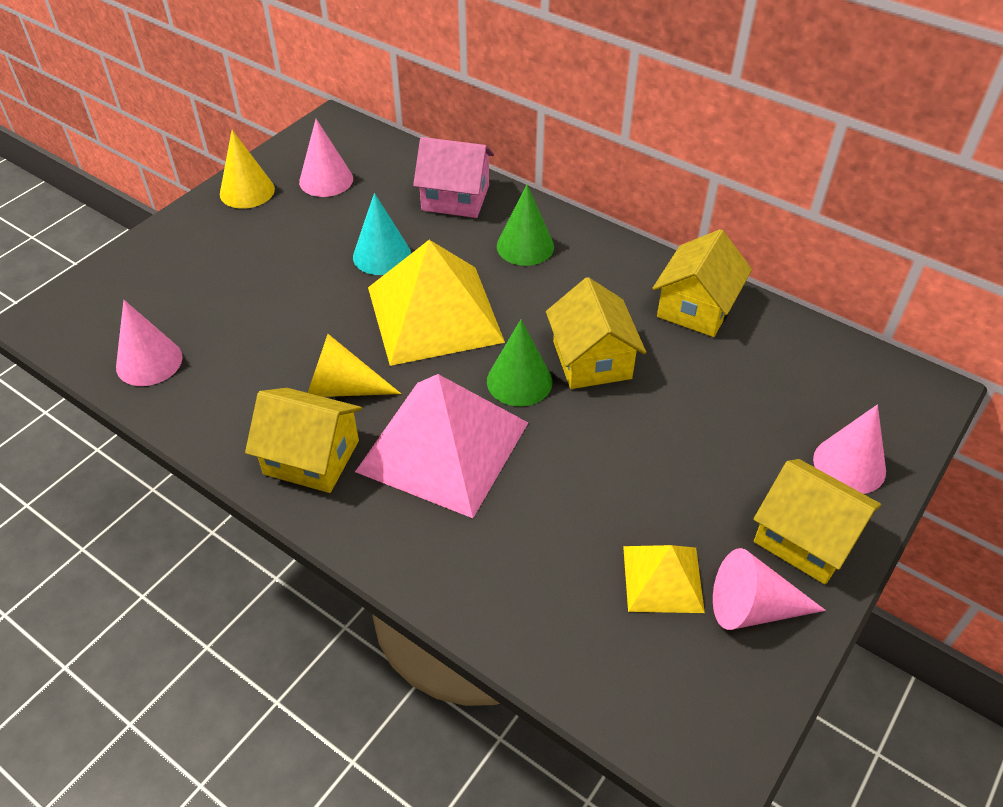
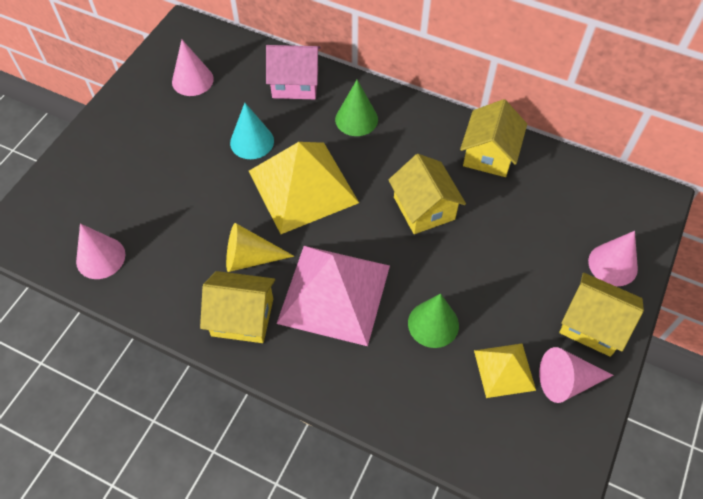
camera: 10 degrees left, 10 degrees up
yellow cone [220,130,275,209] -> none
green cone [487,320,552,406] -> green cone moved to [408,293,459,348]

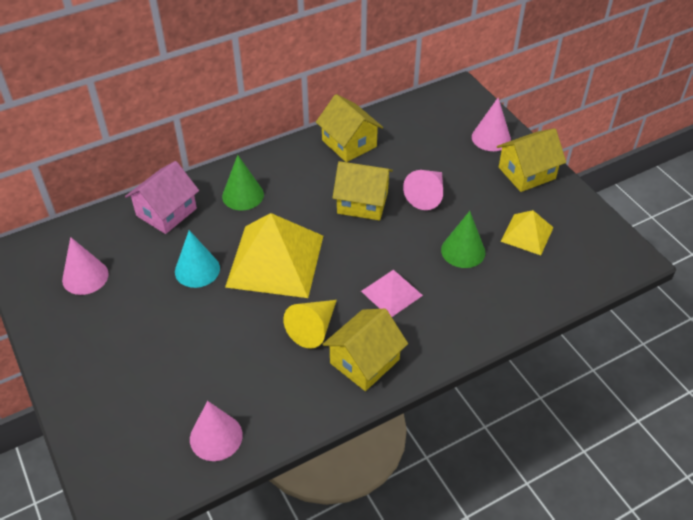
camera: 55 degrees left, 10 degrees down
pink pyramid [277,246,390,346] -> pink pyramid [361,270,423,317], size x0.52
pink cone [539,347,614,403] -> pink cone moved to [403,170,443,210]

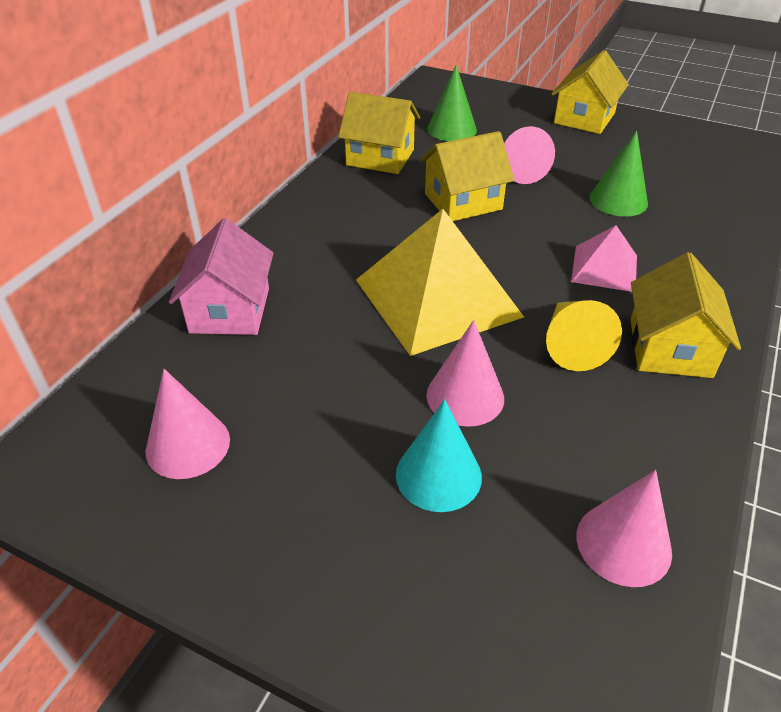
camera: 35 degrees left, 5 degrees down
turquoise cone [175,230,220,288] -> turquoise cone moved to [396,399,482,512]
green cone [222,155,264,211] -> green cone moved to [427,65,477,141]
pink cone [472,98,511,151] -> pink cone moved to [426,320,504,427]
yellow pyramid [501,210,554,255] -> none

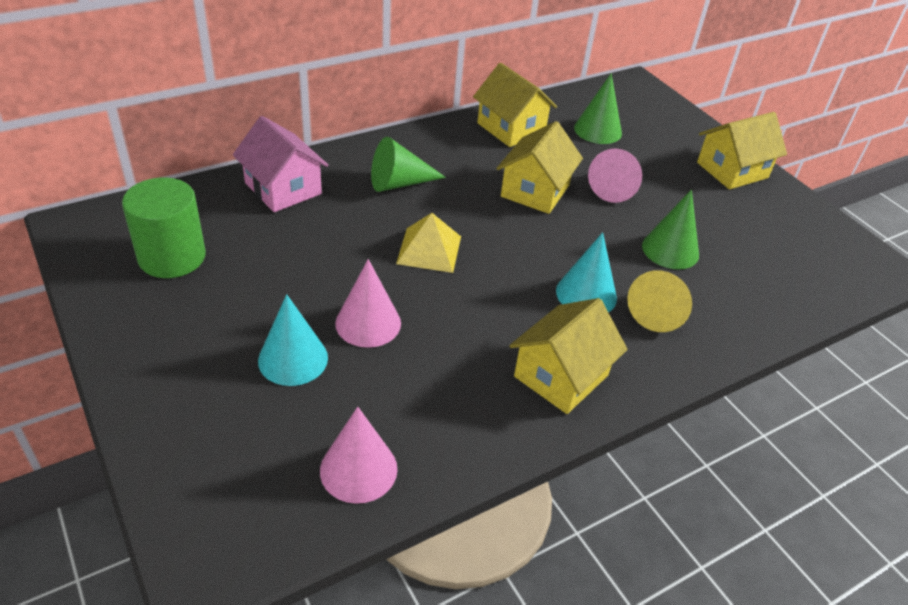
camera: 30 degrees right, 0 degrees up
pink cone [146,369,230,479] -> green cylinder [122,177,206,278]
pink house [169,218,274,335] -> pink house turned 75 degrees counterclockwise [233,116,329,212]
yellow pyramid [356,209,524,356] -> yellow pyramid [396,213,461,273], size x0.52
yellow house [419,131,514,221] -> yellow house turned 75 degrees counterclockwise [496,121,583,214]
yellow cone [546,300,622,371] -> yellow cone moved to [627,270,692,332]
pink pyramid [571,225,637,292] -> turquoise cone [556,232,617,312]
none -> green cone [371,137,446,192]

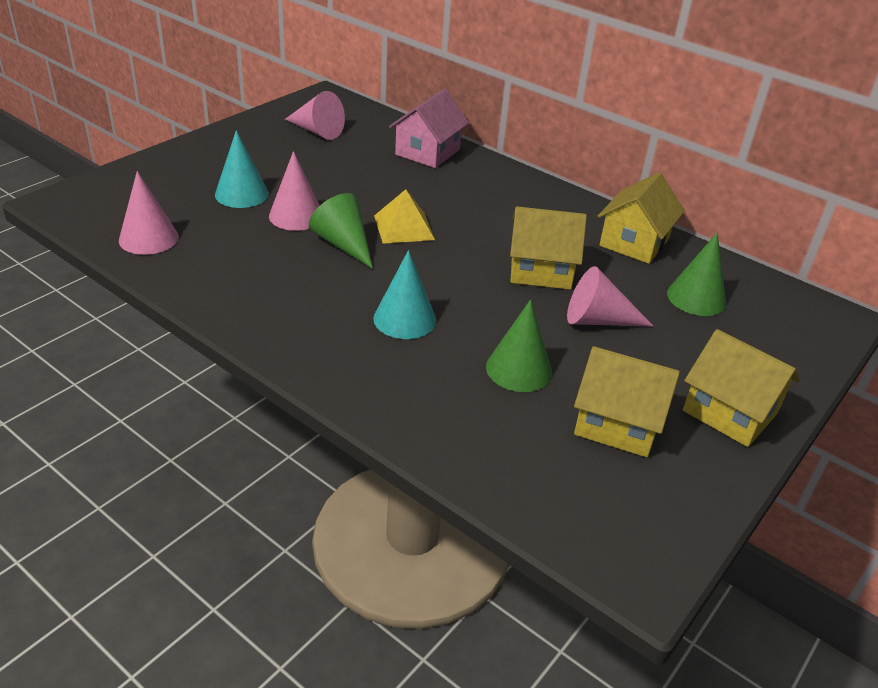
camera: 70 degrees right, 5 degrees down
green cylinder [122,177,206,278] -> pink cone [285,91,345,140]
green cone [371,137,446,192] -> green cone moved to [309,193,373,269]
yellow house [509,298,628,414] -> yellow house moved to [574,346,680,457]
yellow cone [627,270,692,332] -> none

